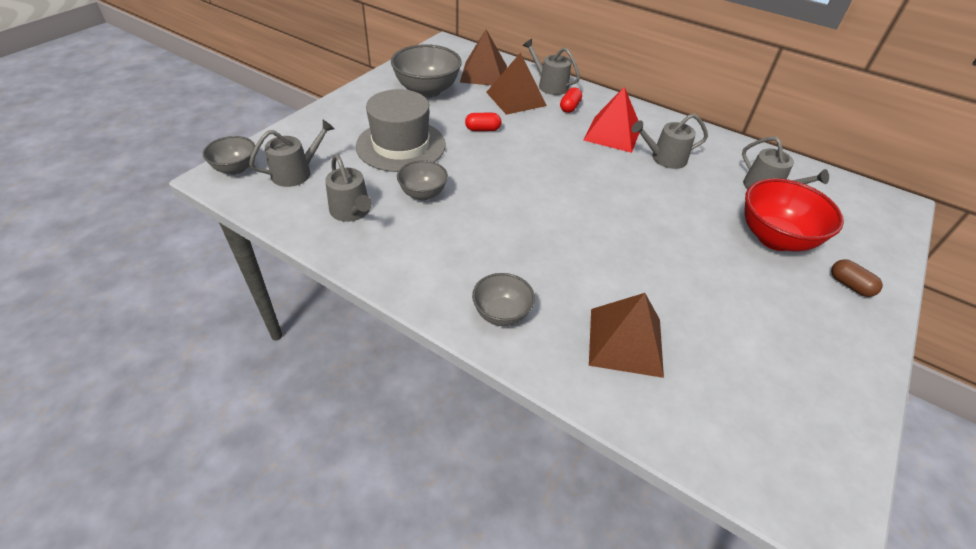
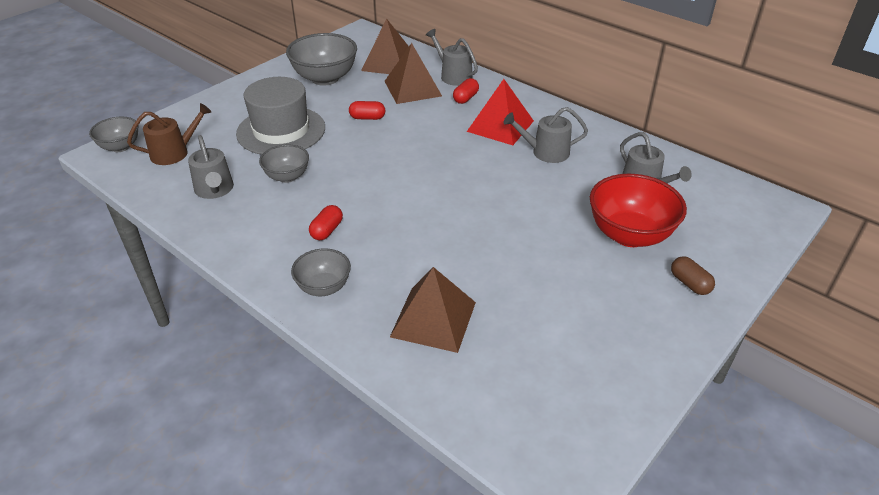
camera: 10 degrees right, 5 degrees down
grey watering can [249,120,335,187] -> brown watering can [127,103,211,165]
none -> red capsule [309,205,343,240]

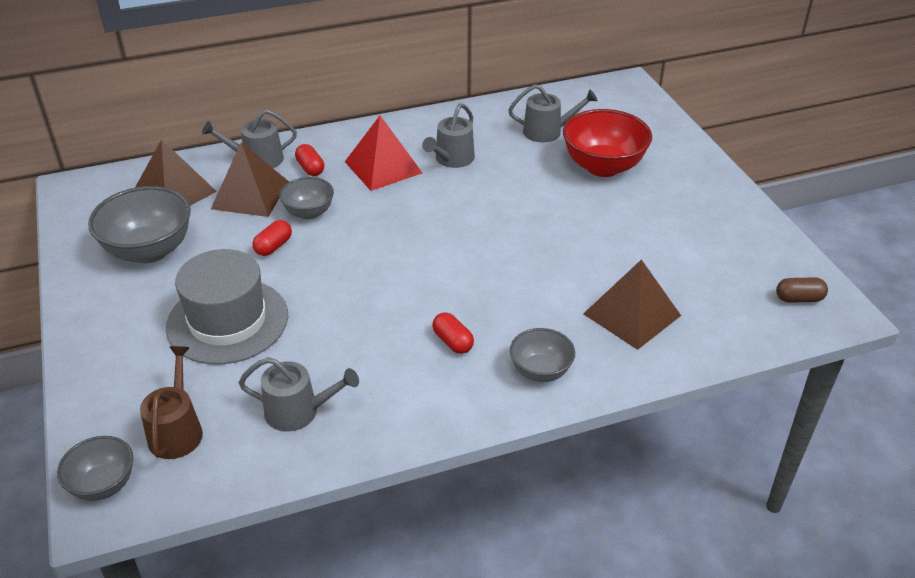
camera: 60 degrees left, 0 degrees up
grey bowl [259,144,309,183] -> grey bowl moved to [279,177,334,220]
brown capsule [671,256,715,295] -> brown capsule moved to [776,277,828,303]

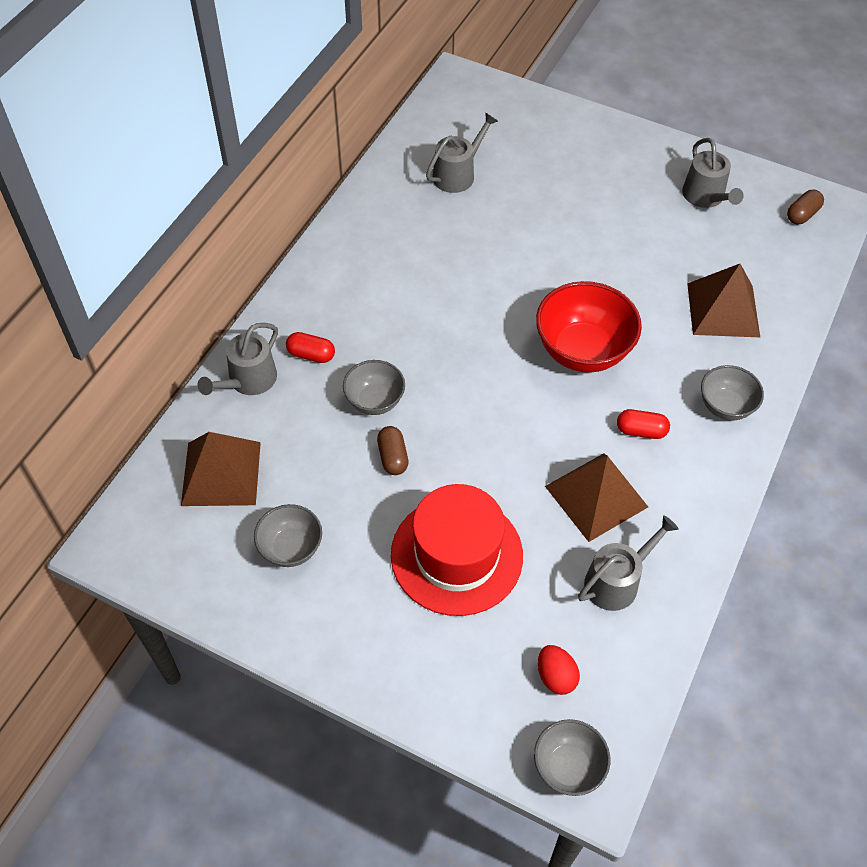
camera: 45 degrees left, 15 degrees up
grey bowl [88,186,191,263] -> grey bowl [254,504,322,567], size x0.58
brown watering can [140,346,203,459] -> red egg [538,645,580,695]
grey hat [166,249,288,364] -> red hat [391,484,523,616]
brown pyramid [211,142,289,217] -> brown pyramid moved to [545,453,648,542]
red capsule [252,220,292,256] -> brown capsule [377,426,408,475]
red pyramid [345,115,422,191] -> none
grey watering can [422,103,475,168] -> grey watering can moved to [682,138,744,208]
red bowl [563,109,652,177] -> red bowl moved to [536,281,642,372]

